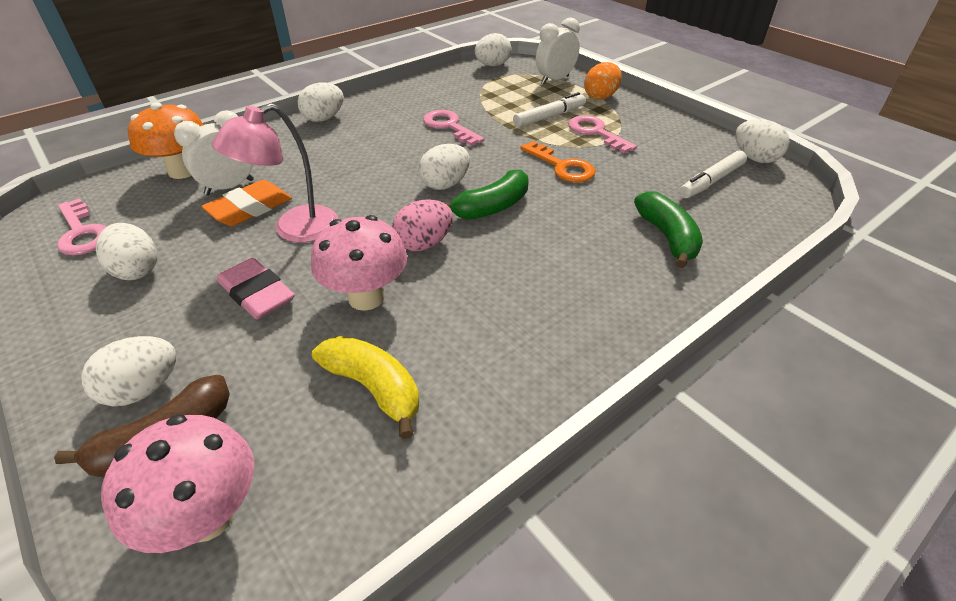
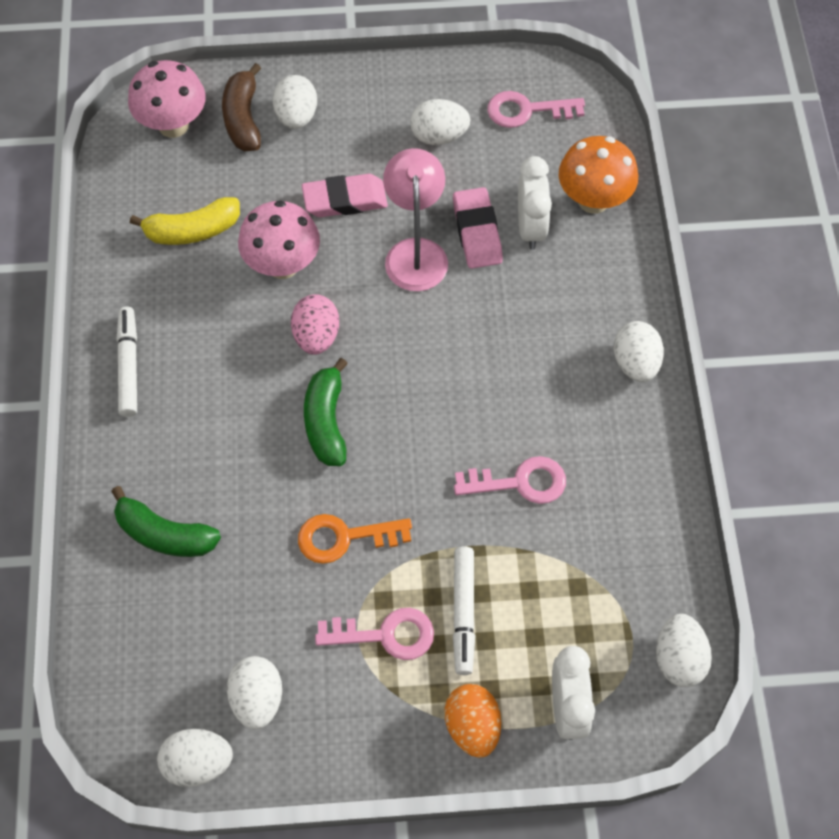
camera: 125 degrees right, 20 degrees up
orange eraser [201,180,292,226] -> pink eraser [453,187,503,269]
white egg [419,144,470,190] -> white egg moved to [227,656,282,730]
white marker [679,150,747,198] -> white marker moved to [117,307,137,417]

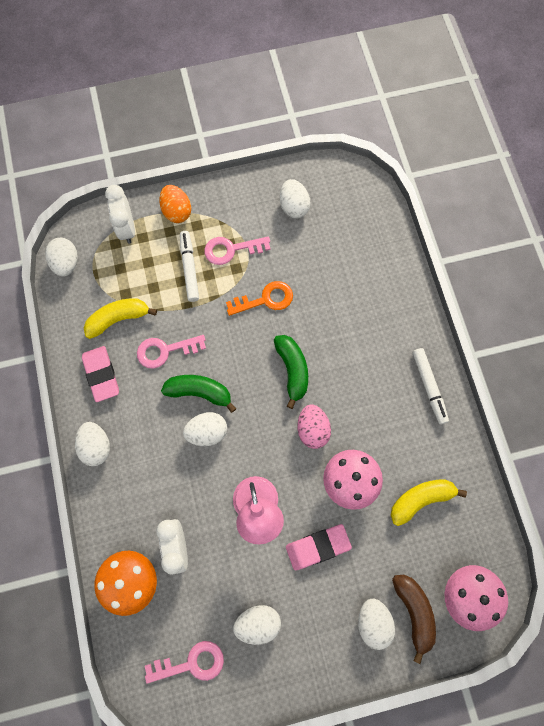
camera: 170 degrees right, 10 degrees up
green banana [111,486,221,557] -> green banana moved to [161,375,236,413]
white egg [157,729,233,787] -> white egg moved to [183,412,227,446]
pink eraser [453,187,503,269] -> pink eraser moved to [82,346,119,402]
none -> yellow banana [84,298,157,339]

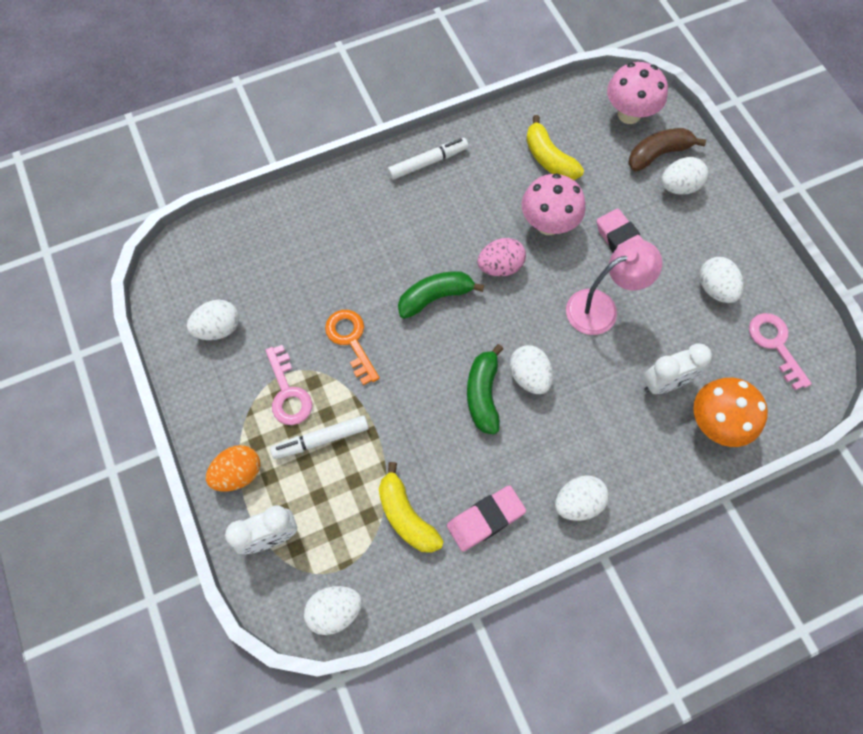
camera: 100 degrees left, 5 degrees down
pink key [137,335,206,368] -> none

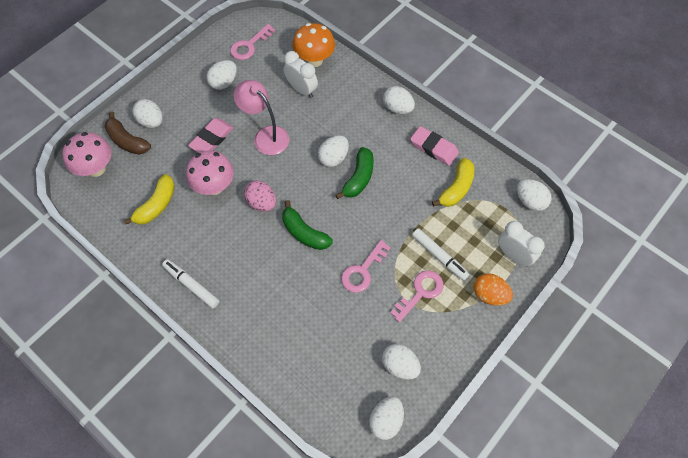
camera: 115 degrees left, 5 degrees down
orange key [325,310,379,385] -> pink key [341,240,391,293]
green banana [467,344,503,434] -> green banana turned 45 degrees counterclockwise [336,147,373,199]
none -> white egg [369,396,404,440]

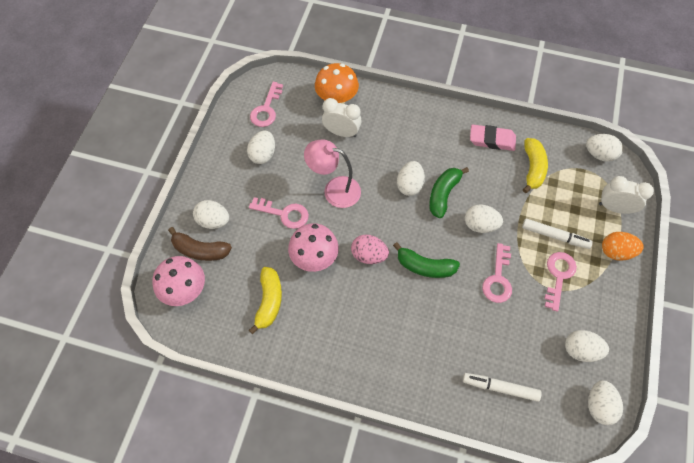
camera: 25 degrees left, 0 degrees up
white marker [162,259,219,308] -> white marker moved to [463,373,542,402]
pink eraser [188,118,234,153] -> pink key [249,197,309,229]
green banana [336,147,373,199] -> green banana turned 150 degrees counterclockwise [429,167,469,218]
white egg [383,86,415,114] -> white egg moved to [465,204,503,233]

